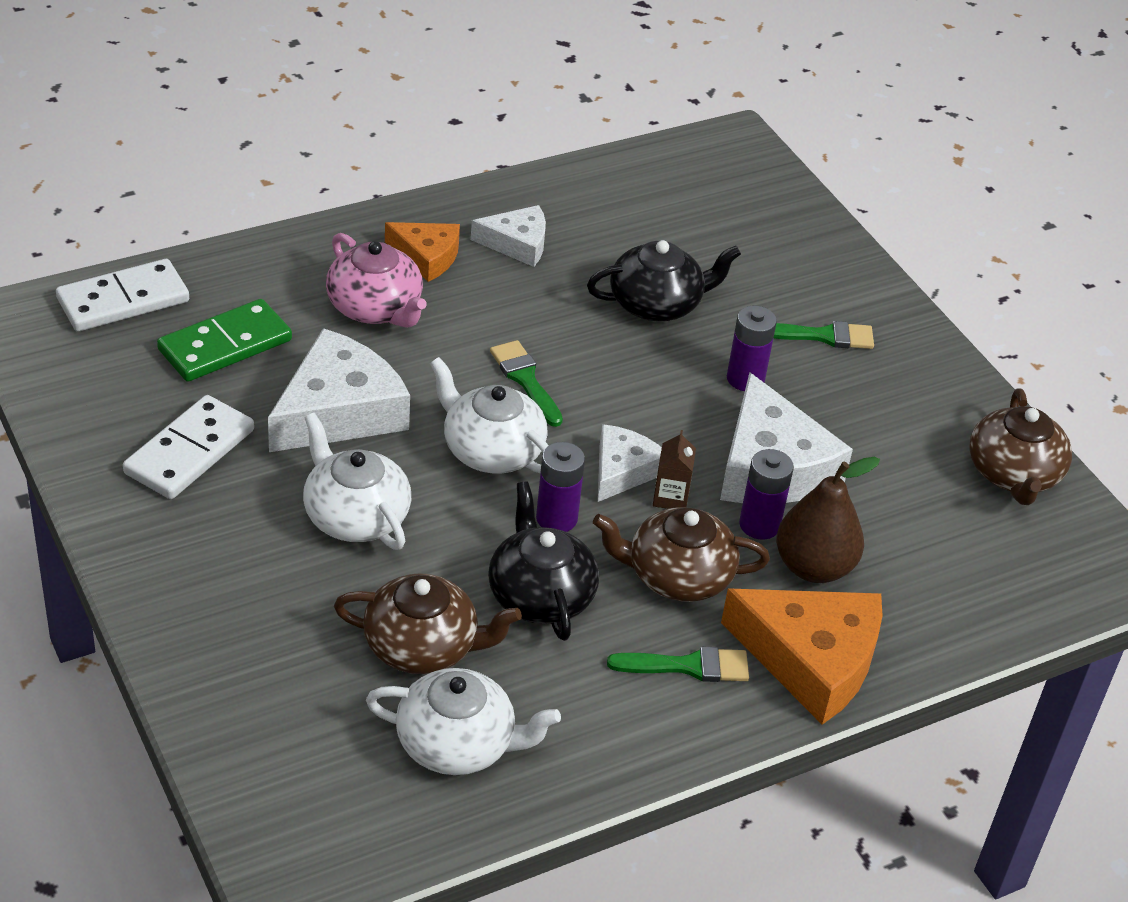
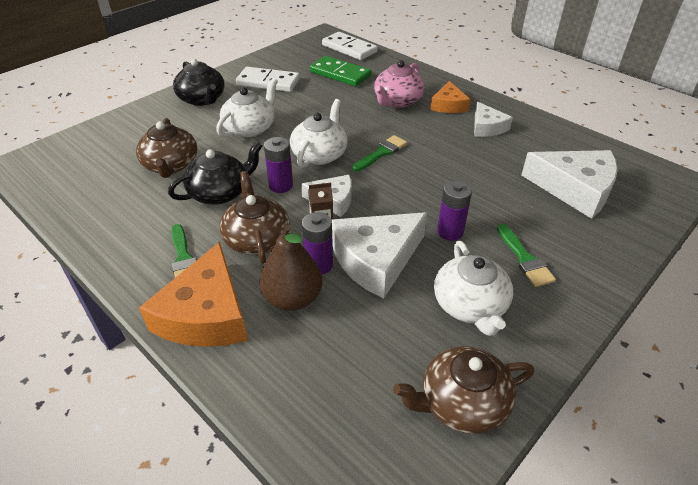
camera: 75 degrees right, 0 degrees up
white cheese [268,328,410,452] -> white cheese moved to [521,150,618,219]
white teapot [366,668,561,775] -> white teapot moved to [434,241,513,336]
black teapot [587,240,741,322] -> black teapot moved to [173,59,225,106]

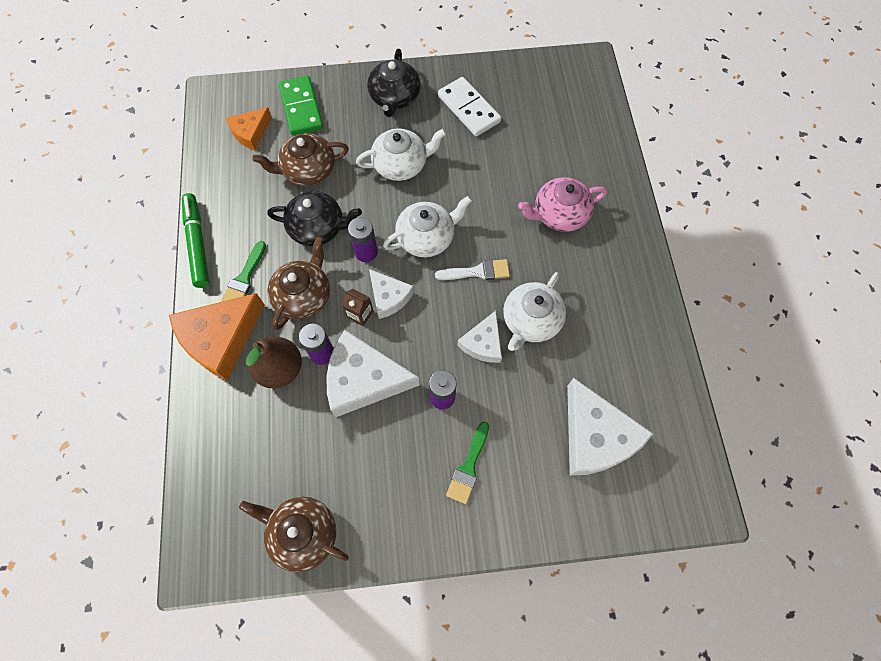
camera: 40 degrees right, 25 degrees up
brown teapot [136,118,197,178] -> brown teapot turned 45 degrees clockwise [252,133,349,186]
green domino [310,56,371,87] -> green domino moved to [279,76,323,136]
white domino [322,32,378,60] -> none
green brush [352,135,407,172] -> white brush [435,259,510,280]
orange cheese [430,81,470,113] -> orange cheese moved to [226,107,272,150]
white teapot [434,241,513,336] -> white teapot moved to [503,272,566,351]
white cheese [474,102,513,137] -> white cheese moved to [457,311,502,363]
none -> green marker [182,193,209,288]

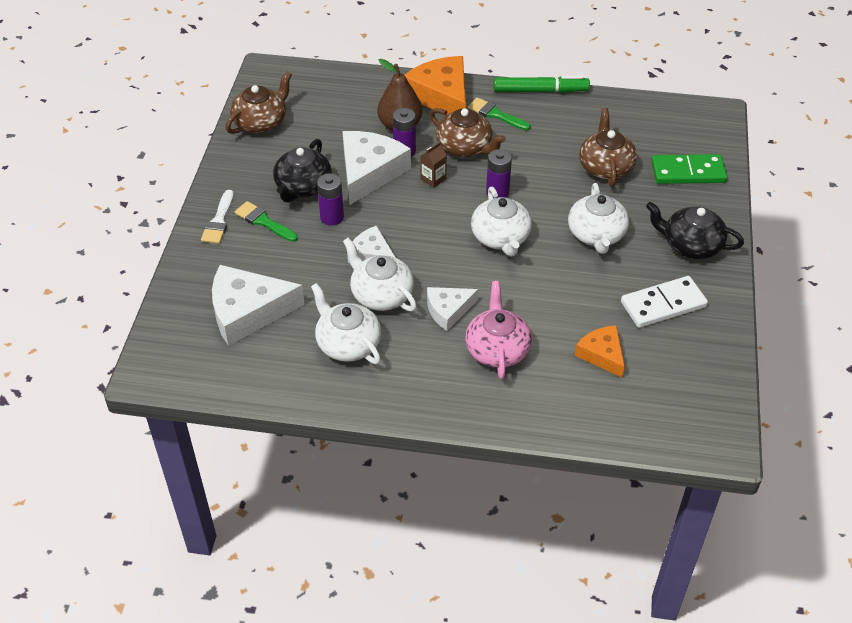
camera: 105 degrees right, 20 degrees down
orange cheese [226,107,272,150] -> orange cheese moved to [575,325,625,378]
black teapot [267,191,362,246] -> black teapot moved to [273,139,332,202]
white cheese [369,269,414,319] -> white cheese moved to [427,287,478,331]
white brush [435,259,510,280] -> white brush moved to [201,190,234,244]
none -> white teapot [311,283,381,364]

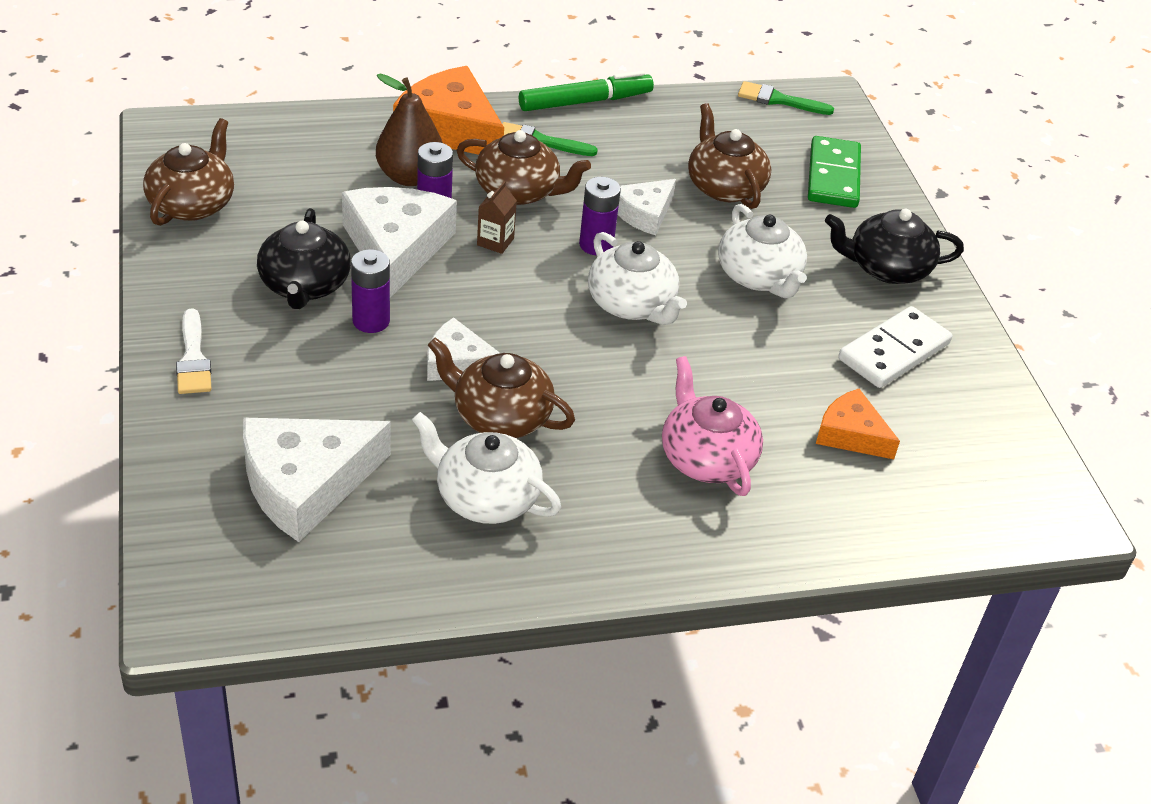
camera: 25 degrees left, 5 degrees down
green brush [235,201,298,242] -> green brush moved to [738,81,834,115]
white teapot [343,238,417,312] -> brown teapot [428,337,575,438]
white cheese [427,287,478,331] -> white cheese moved to [618,179,676,235]
green domino [651,154,727,184] -> green domino turned 60 degrees counterclockwise [808,136,861,208]

